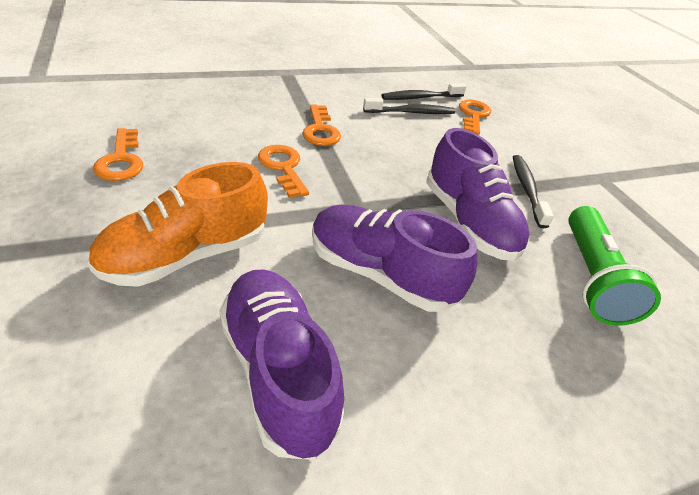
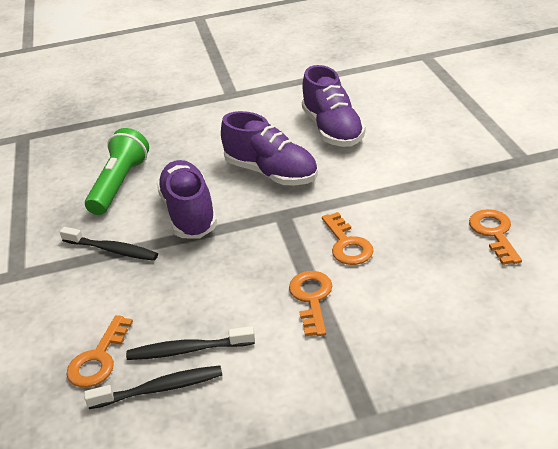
camera: 165 degrees left, 5 degrees down
orange shoe [87,162,268,287] -> none
black toothbrush [513,155,554,228] -> black toothbrush turned 75 degrees counterclockwise [60,227,158,261]

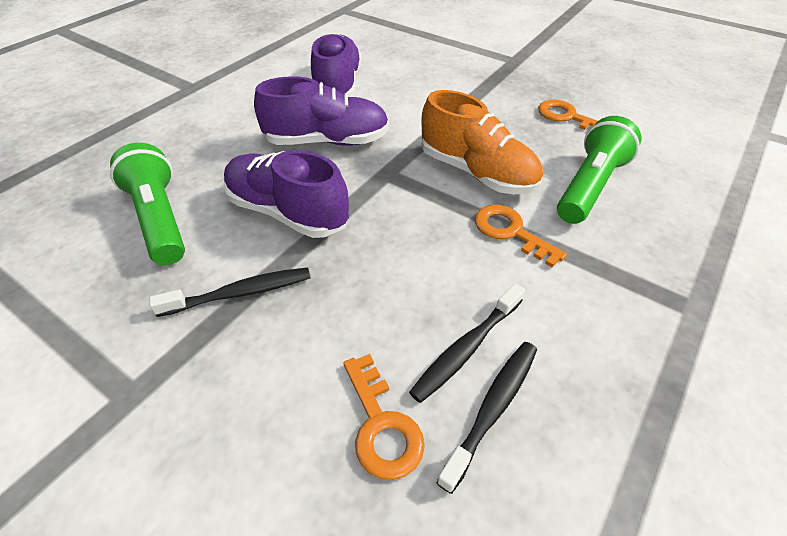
camera: 45 degrees left, 10 degrees up
purple shoe [302,65,366,147] -> purple shoe turned 120 degrees counterclockwise [311,33,362,97]
orange key [322,212,374,265] -> orange shoe [421,90,543,194]
none -> green flashlight [557,116,641,224]

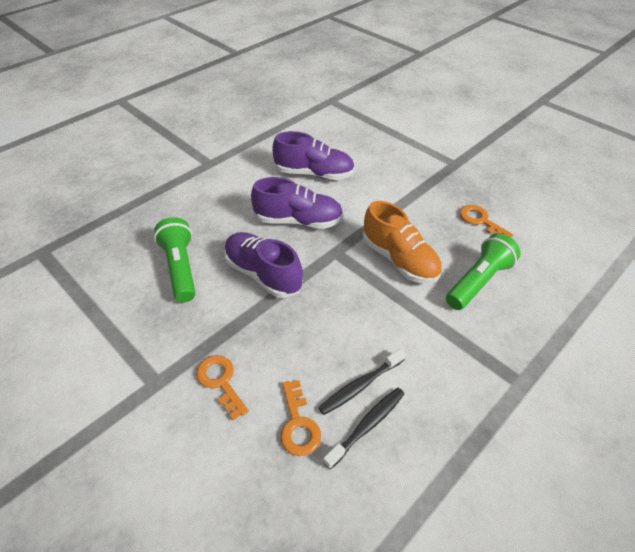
camera: 10 degrees right, 0 degrees up
black toothbrush [149,267,311,317] -> none
purple shoe [311,33,362,97] -> purple shoe turned 90 degrees clockwise [273,131,355,180]
orange key [475,205,567,267] -> orange key moved to [196,355,249,420]

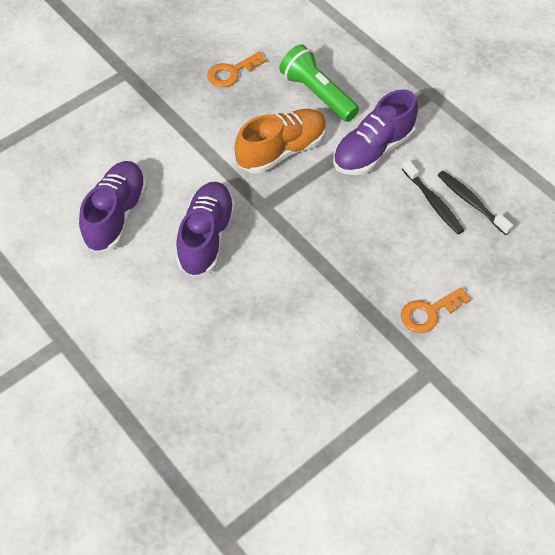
camera: 85 degrees left, 10 degrees up
green flashlight [154,217,196,303] -> none
purple shoe [224,232,303,298] -> purple shoe moved to [333,89,418,175]
orange key [280,380,321,456] -> none

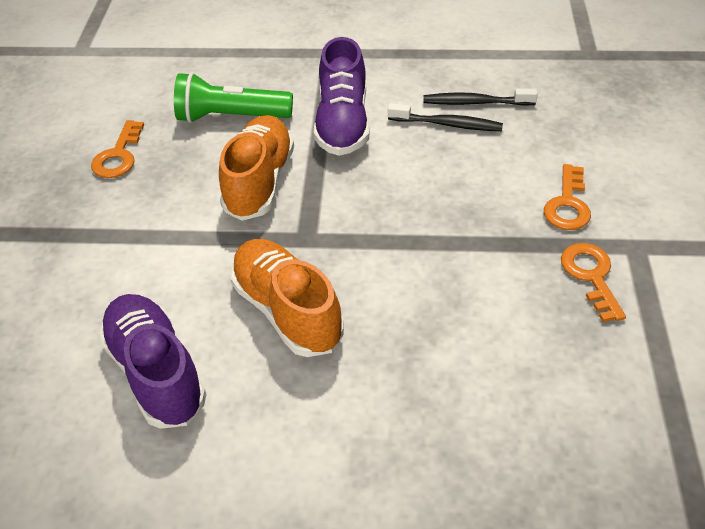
camera: 45 degrees left, 10 degrees down
purple shoe [176,182,235,277] -> orange shoe [230,239,344,357]
none -> orange key [561,243,626,322]

